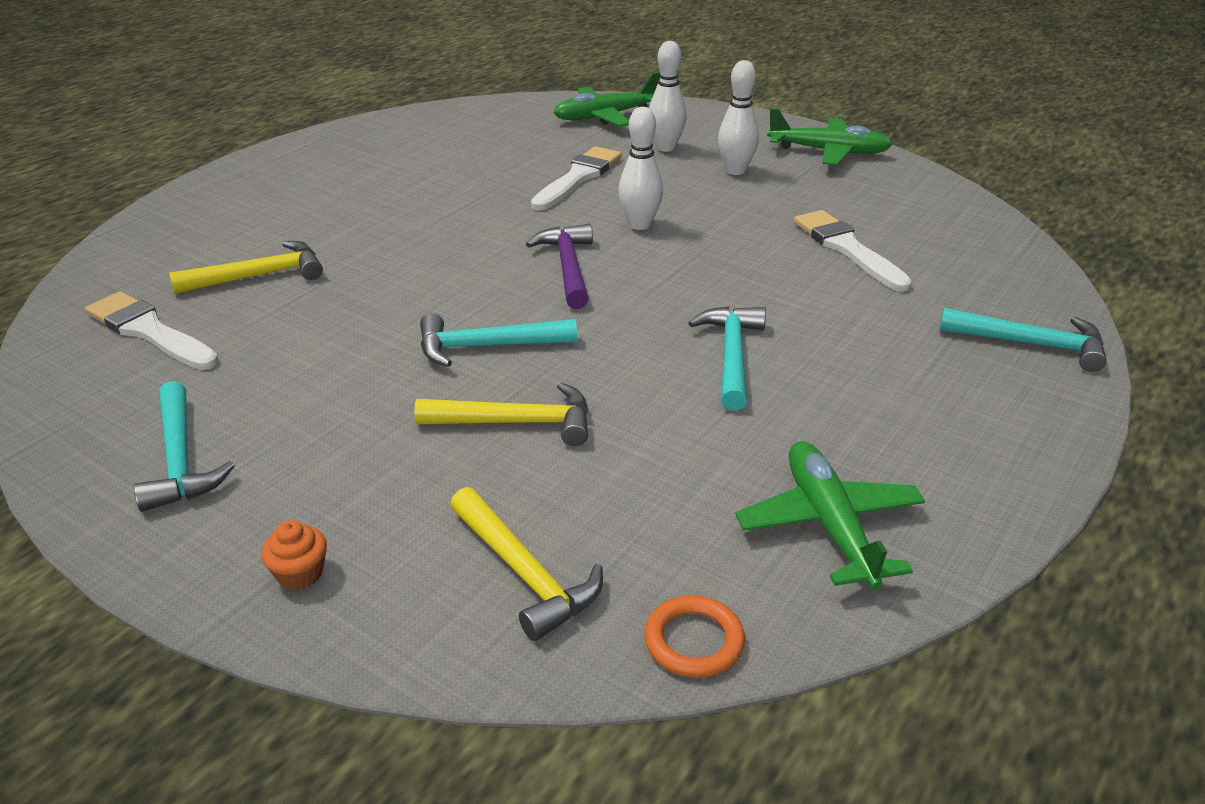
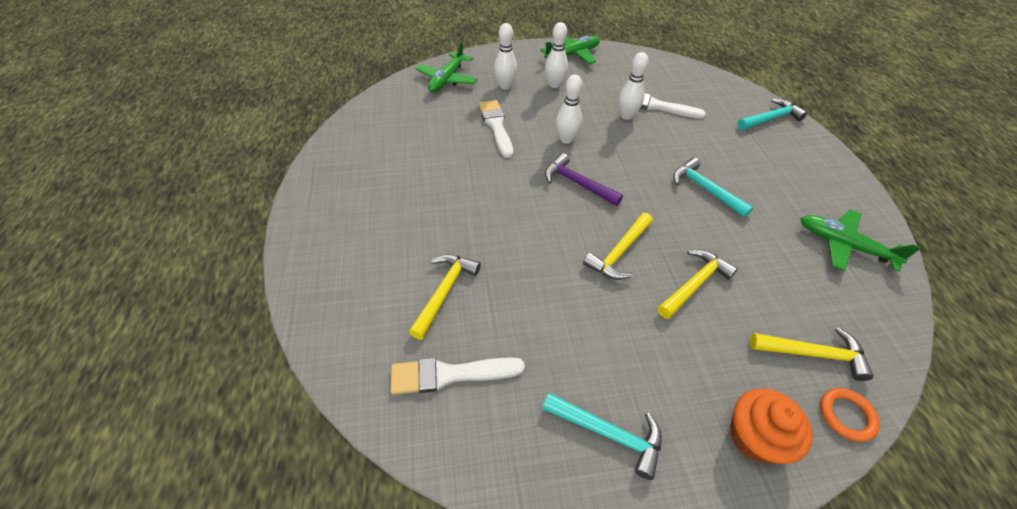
camera: 45 degrees left, 15 degrees up
orange cupcake [261,520,327,590] -> orange cupcake [730,389,813,464], size x1.88
turquoise hammer [420,313,577,367] -> yellow hammer [583,213,653,280]
orange ring [644,595,745,678] -> orange ring moved to [820,388,880,442]
none -> white bowling pin [619,52,648,120]

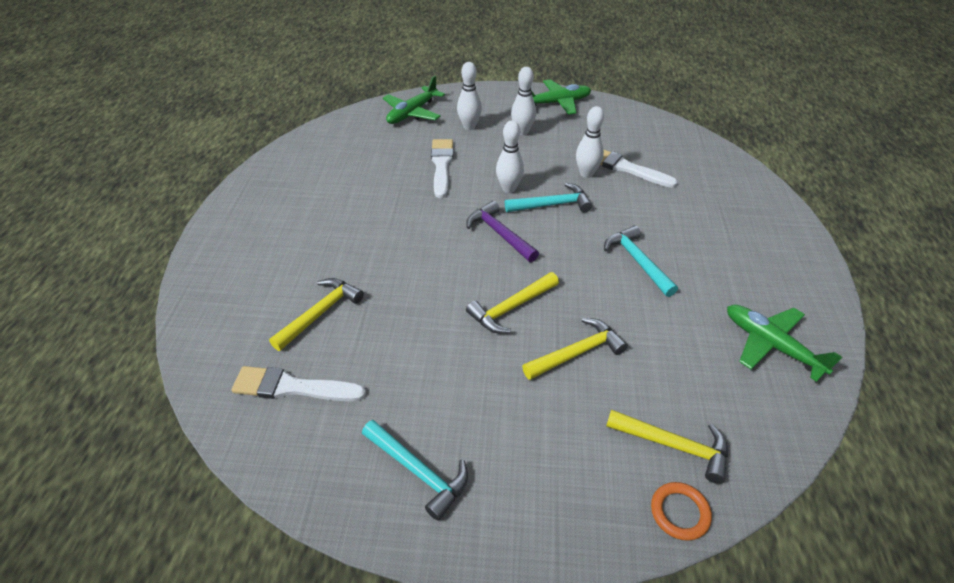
camera: 15 degrees right, 5 degrees down
orange cupcake [730,389,813,464] -> none
turquoise hammer [737,99,807,130] -> turquoise hammer moved to [505,183,592,212]

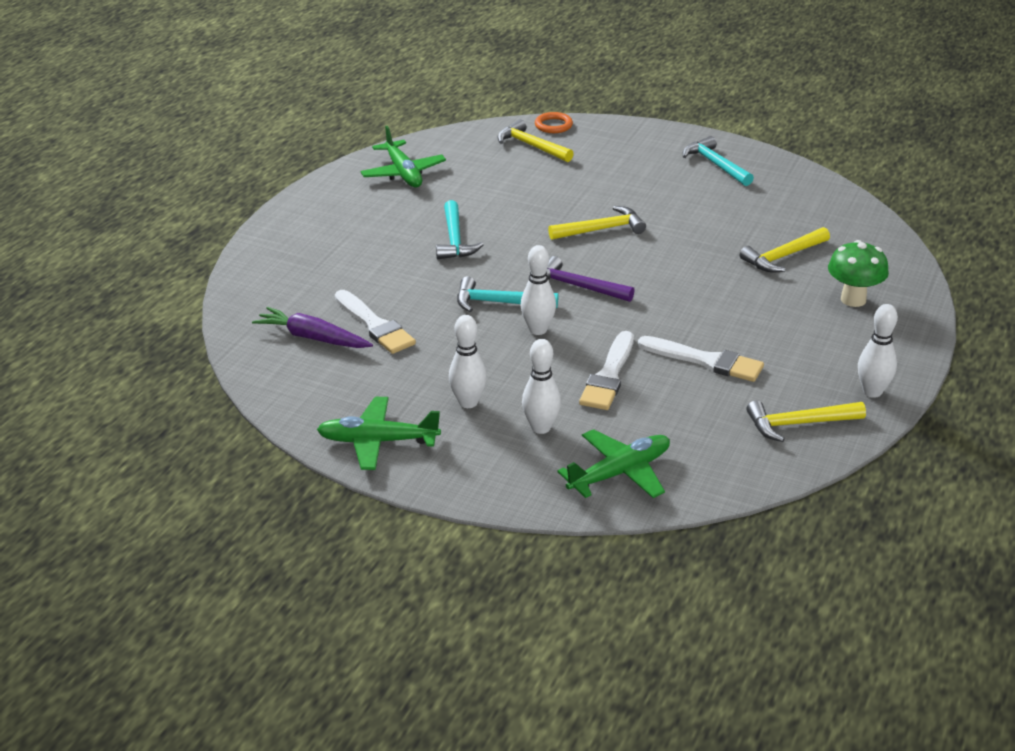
camera: 160 degrees left, 10 degrees down
white brush [232,366,366,401] -> white brush moved to [638,336,764,382]
purple hammer [466,201,539,262] -> purple hammer turned 135 degrees clockwise [546,256,635,302]
yellow hammer [522,318,628,380] -> yellow hammer moved to [746,400,866,442]
white bowling pin [576,106,604,178] -> white bowling pin moved to [858,304,898,398]
none -> purple carrot [252,307,373,348]
none -> green mushroom [828,240,889,307]

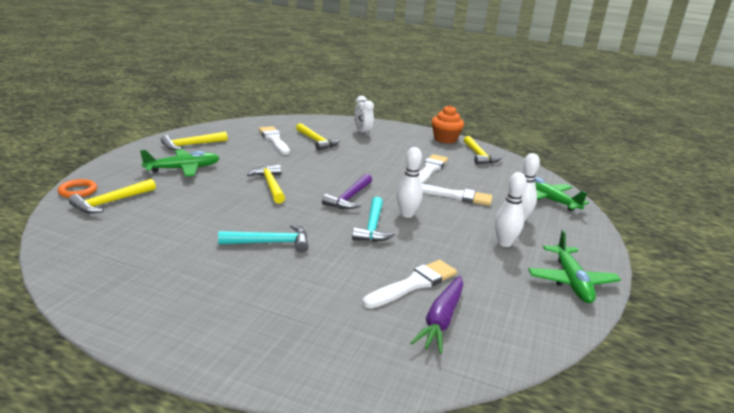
camera: 95 degrees left, 10 degrees down
green plane [360,126,446,187] -> green plane moved to [140,149,219,177]
turquoise hammer [683,136,754,186] -> yellow hammer [161,132,228,150]
green mushroom [828,240,889,307] -> white clock [354,96,374,136]
white bowling pin [858,304,898,398] -> orange cupcake [432,105,464,144]
none -> white brush [259,126,290,155]

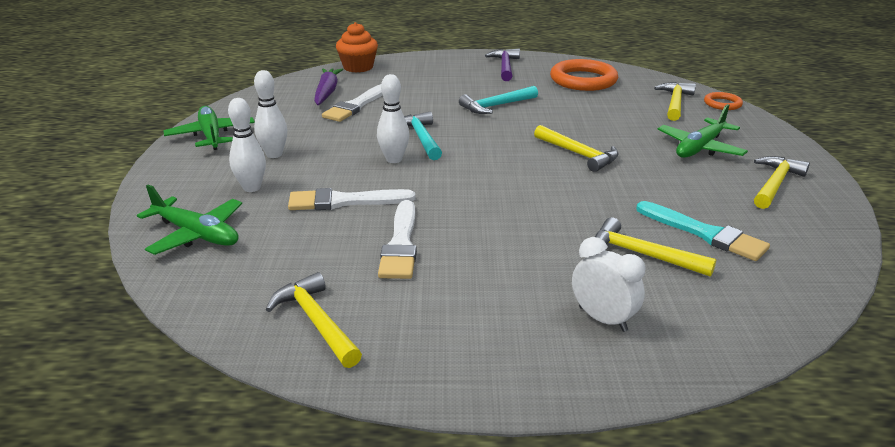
camera: 160 degrees right, 5 degrees up
white brush [259,126,290,155] -> turquoise brush [636,201,770,261]
purple hammer [322,174,372,209] -> purple hammer moved to [485,49,520,81]
orange cupcake [432,105,464,144] -> orange cupcake moved to [336,22,378,72]
none -> orange ring [550,59,618,91]

